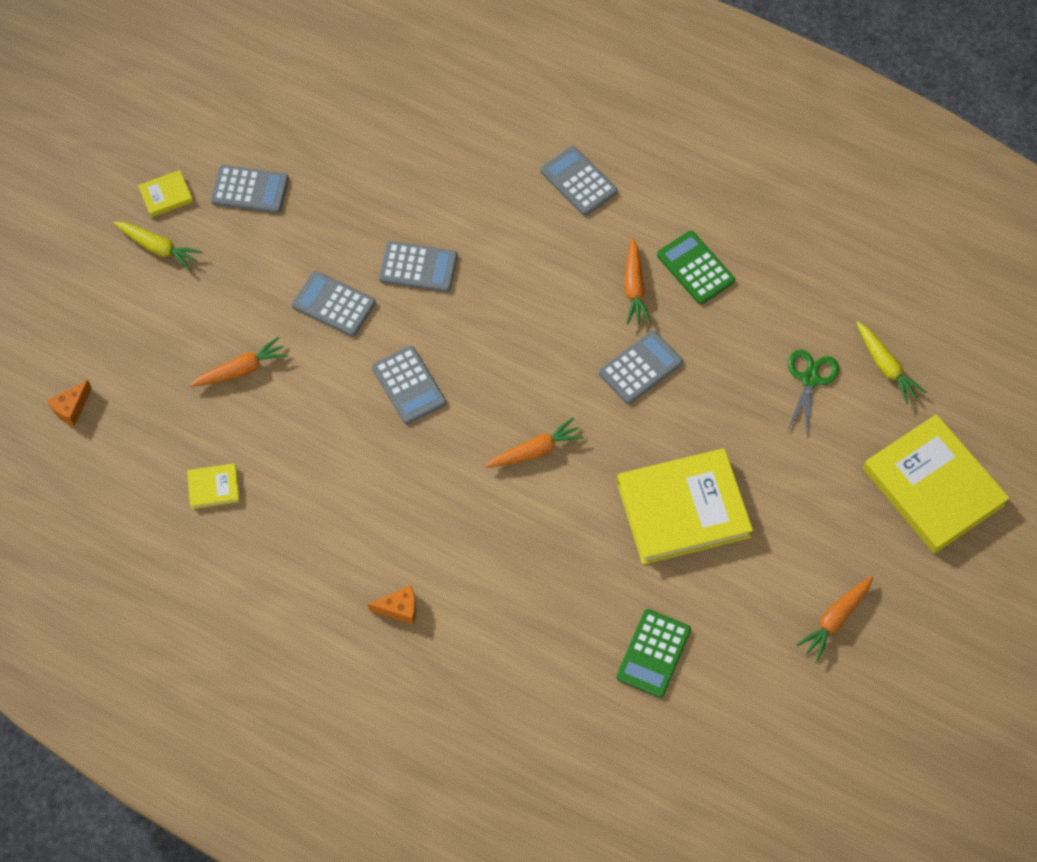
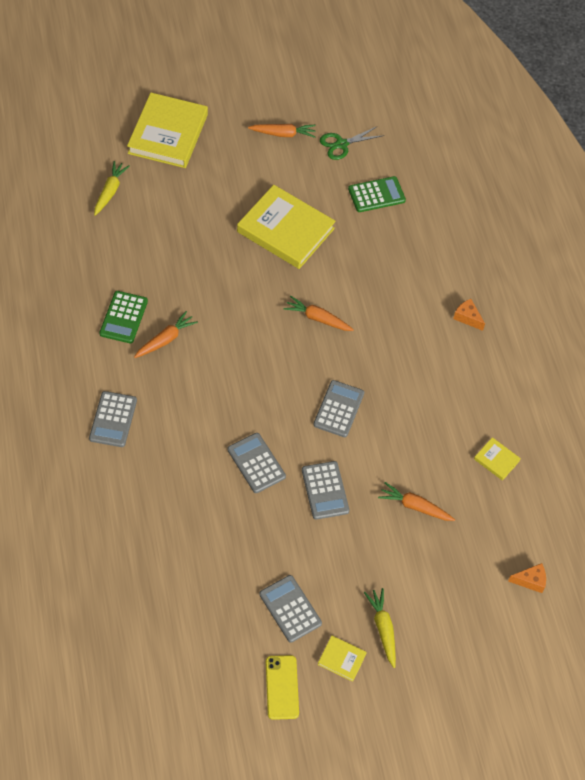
camera: 135 degrees left, 5 degrees down
grey calculator [599,331,683,404] -> none
green scissors [787,350,839,438] -> green scissors moved to [320,126,384,160]
none -> yellow phone [266,655,299,720]

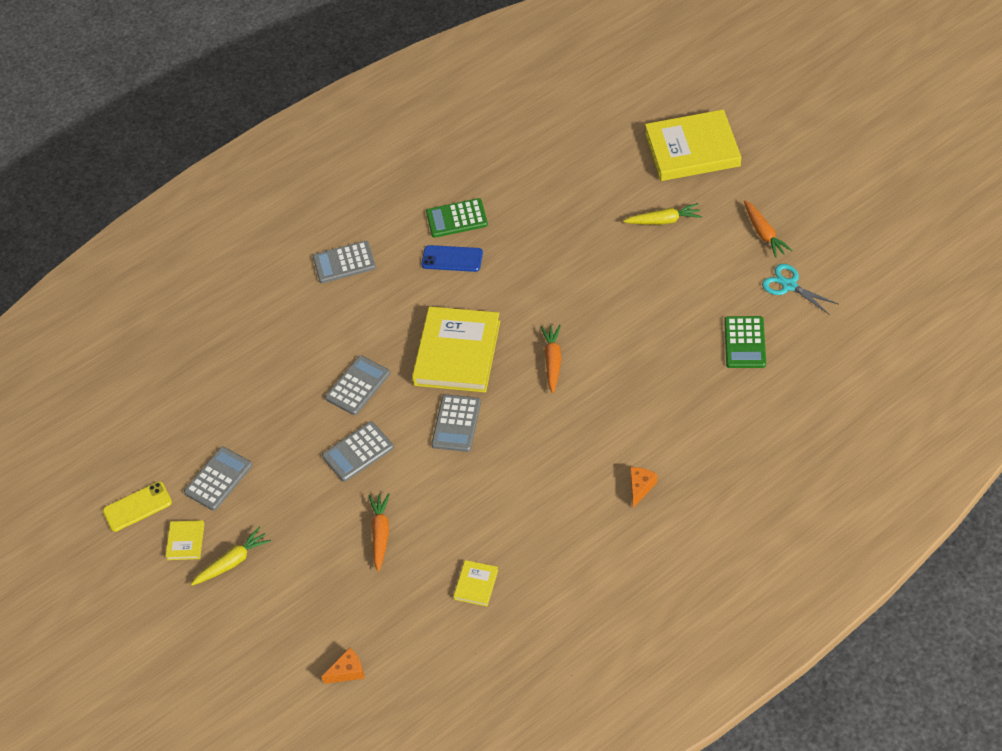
camera: 75 degrees right, 5 degrees down
yellow carrot [94,161,130,216] -> yellow carrot moved to [623,203,702,225]
orange carrot [134,311,198,358] -> blue phone [421,245,483,272]
yellow book [237,185,336,269] -> yellow book moved to [412,306,500,393]
grey calculator [313,380,364,437] -> grey calculator turned 105 degrees clockwise [431,394,481,452]
green scissors [320,126,384,160] -> turquoise scissors [762,264,838,315]
green calculator [348,176,406,212] -> green calculator turned 45 degrees clockwise [724,316,766,368]
orange cheese [508,563,546,593] -> orange cheese turned 90 degrees counterclockwise [321,647,365,684]

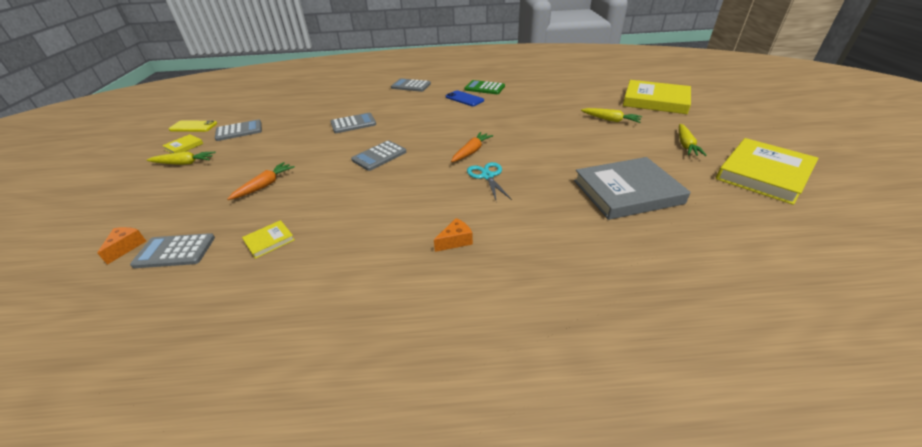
camera: 30 degrees right, 15 degrees down
orange cheese [321,647,365,684] -> orange cheese turned 90 degrees counterclockwise [97,227,146,265]
grey calculator [322,422,394,482] -> grey calculator moved to [130,233,215,268]
yellow book [412,306,500,393] -> yellow book moved to [716,138,819,205]
green calculator [724,316,766,368] -> grey book [574,157,691,220]
orange carrot [744,200,793,258] -> yellow carrot [679,124,707,156]
turquoise scissors [762,264,838,315] -> turquoise scissors moved to [467,162,512,200]

